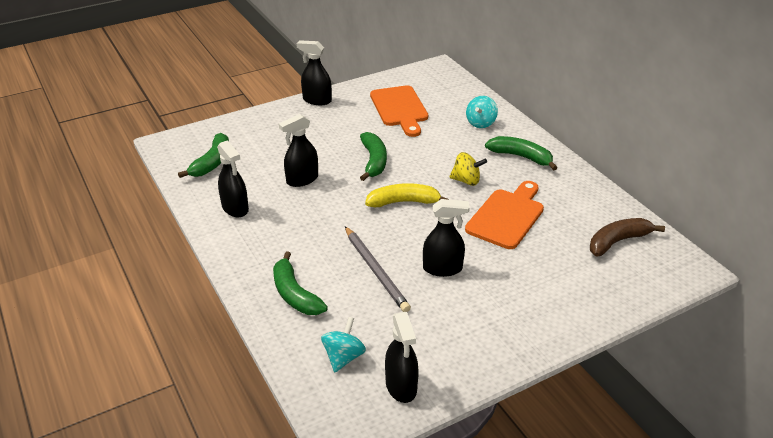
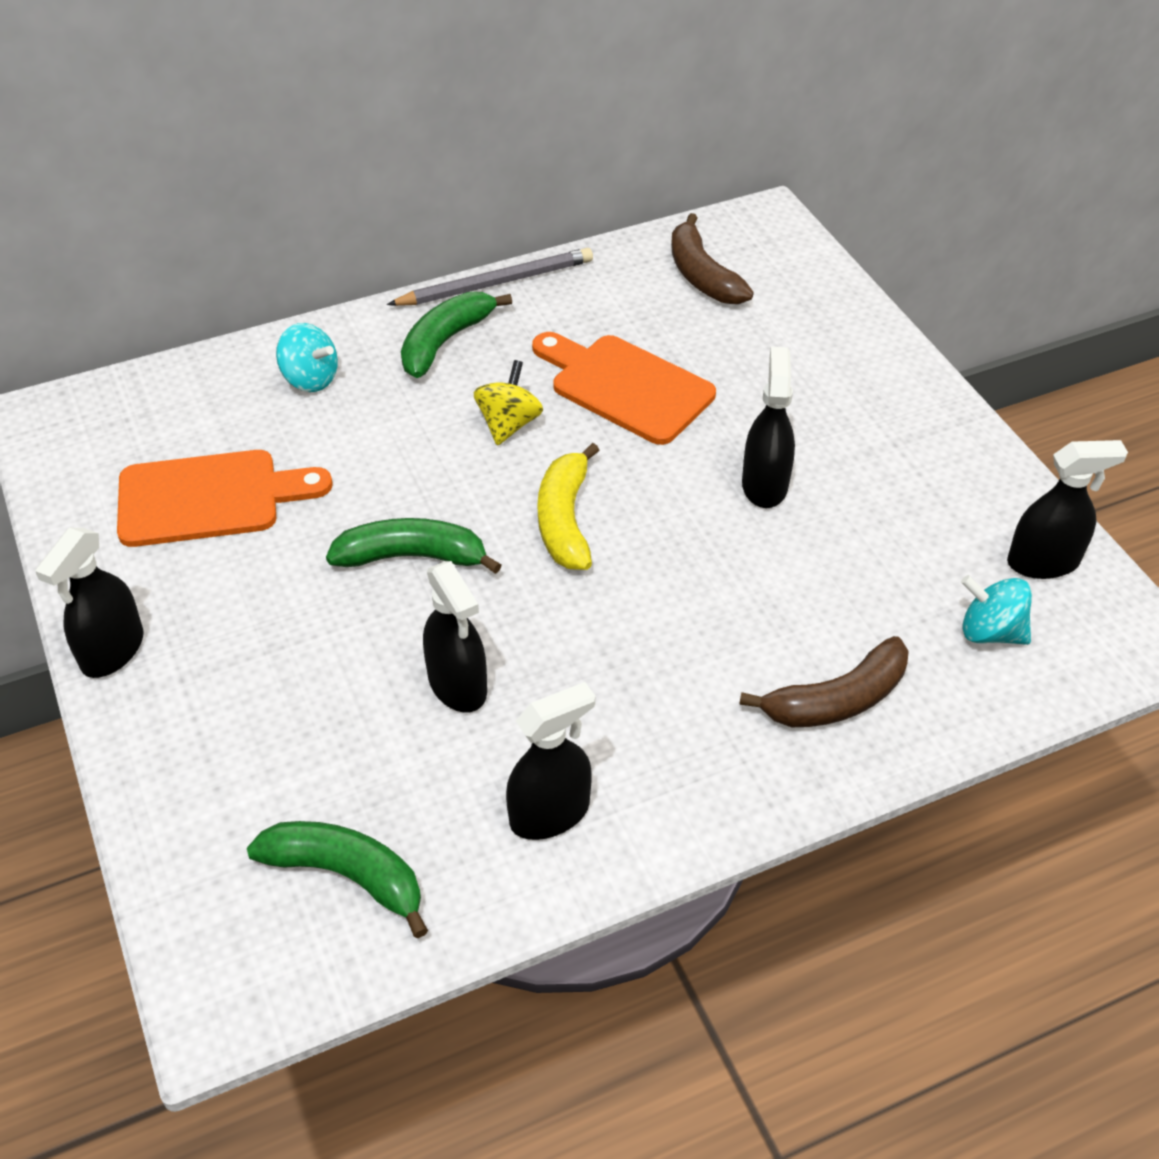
camera: 85 degrees left, 10 degrees up
green banana [273,251,328,315] -> brown banana [739,636,909,727]
grey pencil [345,226,411,312] -> grey pencil moved to [387,248,593,306]

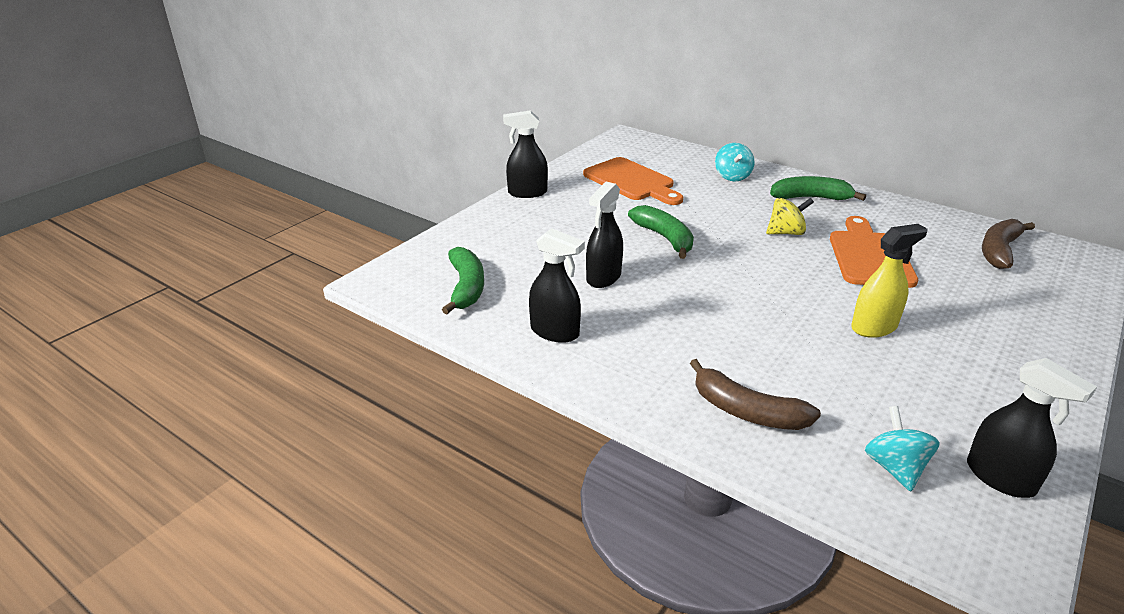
camera: 60 degrees right, 15 degrees down
grey pencil [387,248,593,306] -> none
yellow banana [538,443,599,570] -> none
black spray bottle [742,347,795,508] -> yellow spray bottle [851,224,927,338]

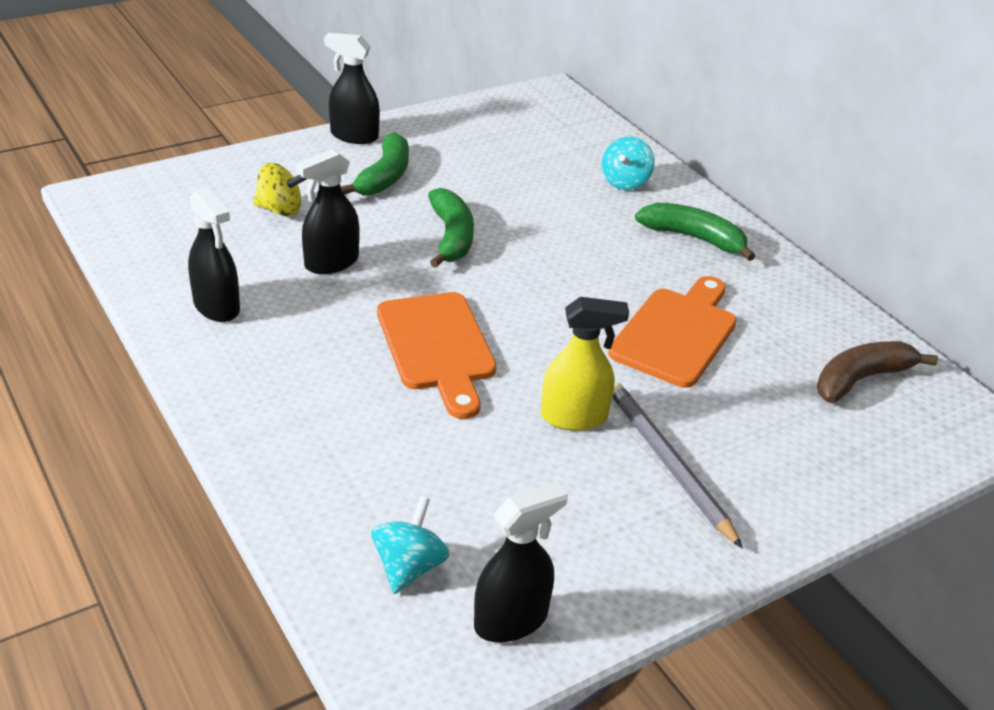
camera: 20 degrees right, 5 degrees up
green banana [442,247,484,314] -> green banana moved to [341,132,409,195]
orange cutting board [583,157,683,205] -> orange cutting board moved to [377,292,497,419]
brown banana [690,359,821,430] -> none
yellow spinning top [766,198,814,235] -> yellow spinning top moved to [253,163,307,216]
black spray bottle [967,358,1097,498] -> black spray bottle turned 105 degrees counterclockwise [474,482,568,642]
none -> grey pencil [613,382,743,549]

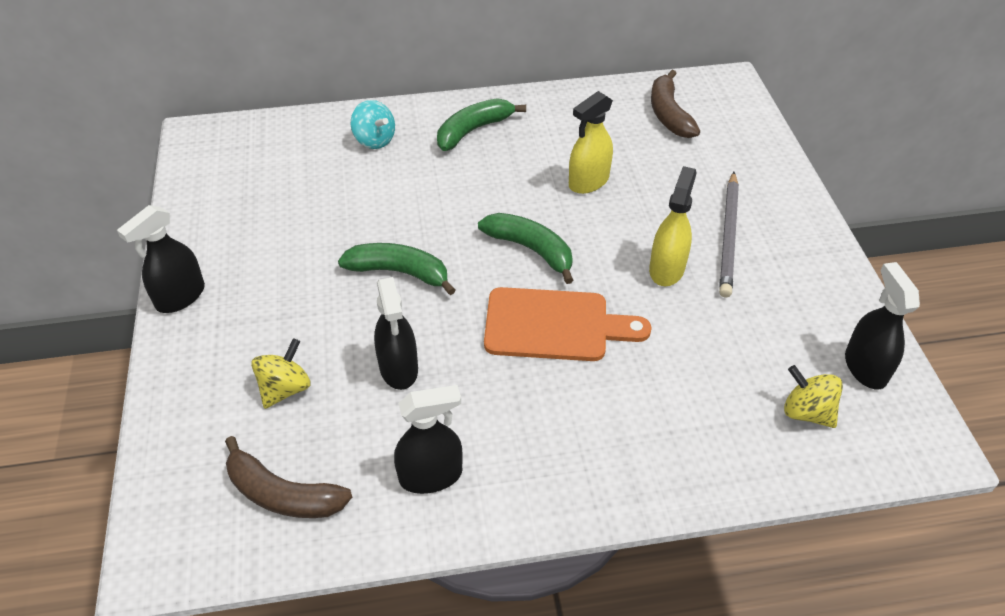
camera: 65 degrees left, 10 degrees up
green banana [341,132,409,195] -> green banana moved to [478,213,574,284]
turquoise spinning top [371,496,450,594] -> yellow spinning top [784,365,843,428]
orange cutting board [608,276,737,388] -> yellow spray bottle [569,91,613,194]
grey pencil [613,382,743,549] -> grey pencil turned 75 degrees counterclockwise [719,172,739,297]
none -> brown banana [225,436,352,518]

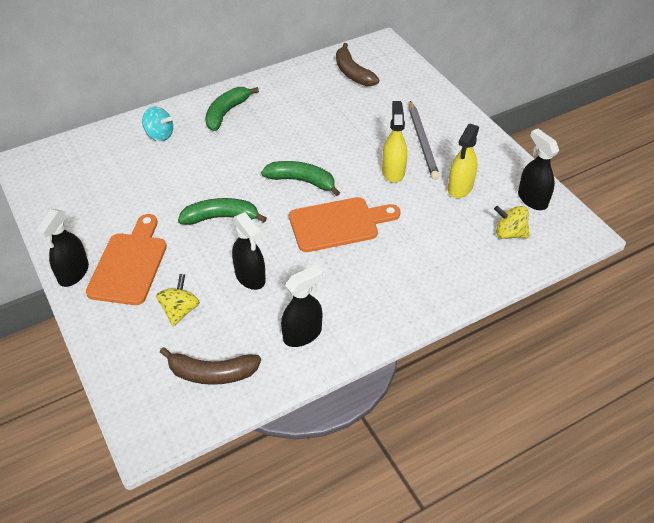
camera: 20 degrees left, 0 degrees up
yellow spray bottle [569,91,613,194] -> yellow spray bottle moved to [448,124,479,198]
none -> orange cutting board [86,214,167,305]

